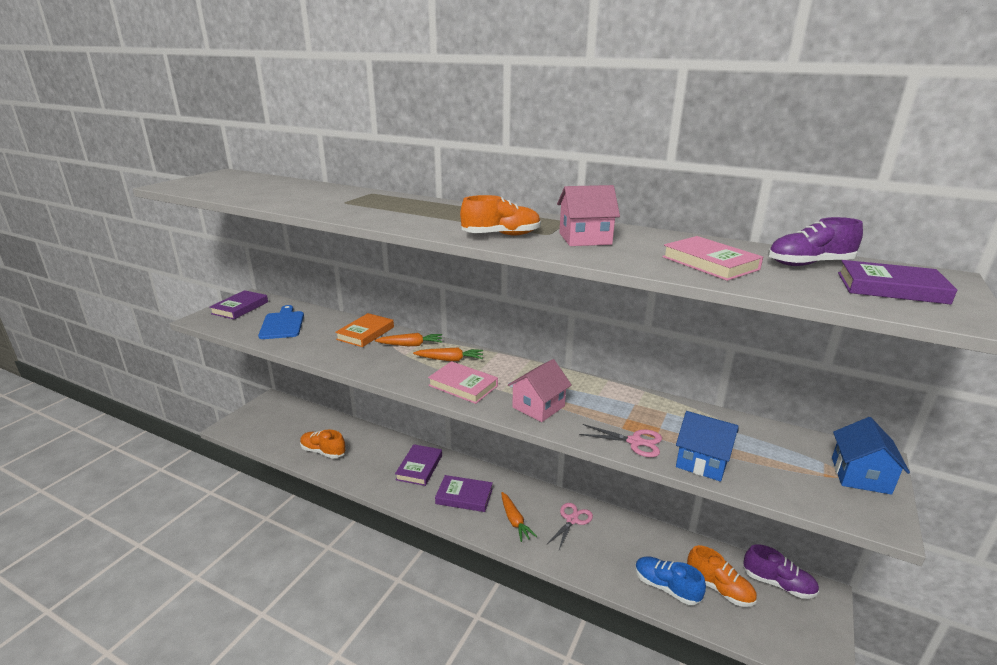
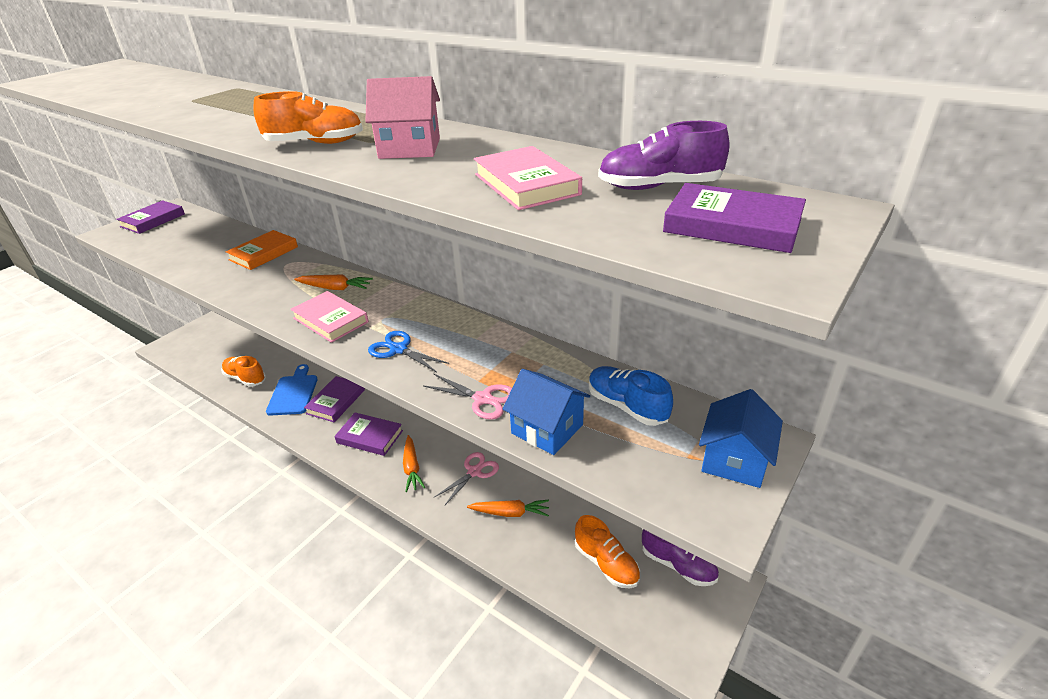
camera: 10 degrees right, 10 degrees up
blue cutting board [258,305,304,339] -> blue cutting board moved to [266,364,317,416]
orange carrot [375,333,442,346] -> orange carrot moved to [467,500,549,517]
pink house [508,359,571,422] -> blue scissors [368,331,449,372]
blue shoe [635,556,706,605] -> blue shoe moved to [589,366,673,426]

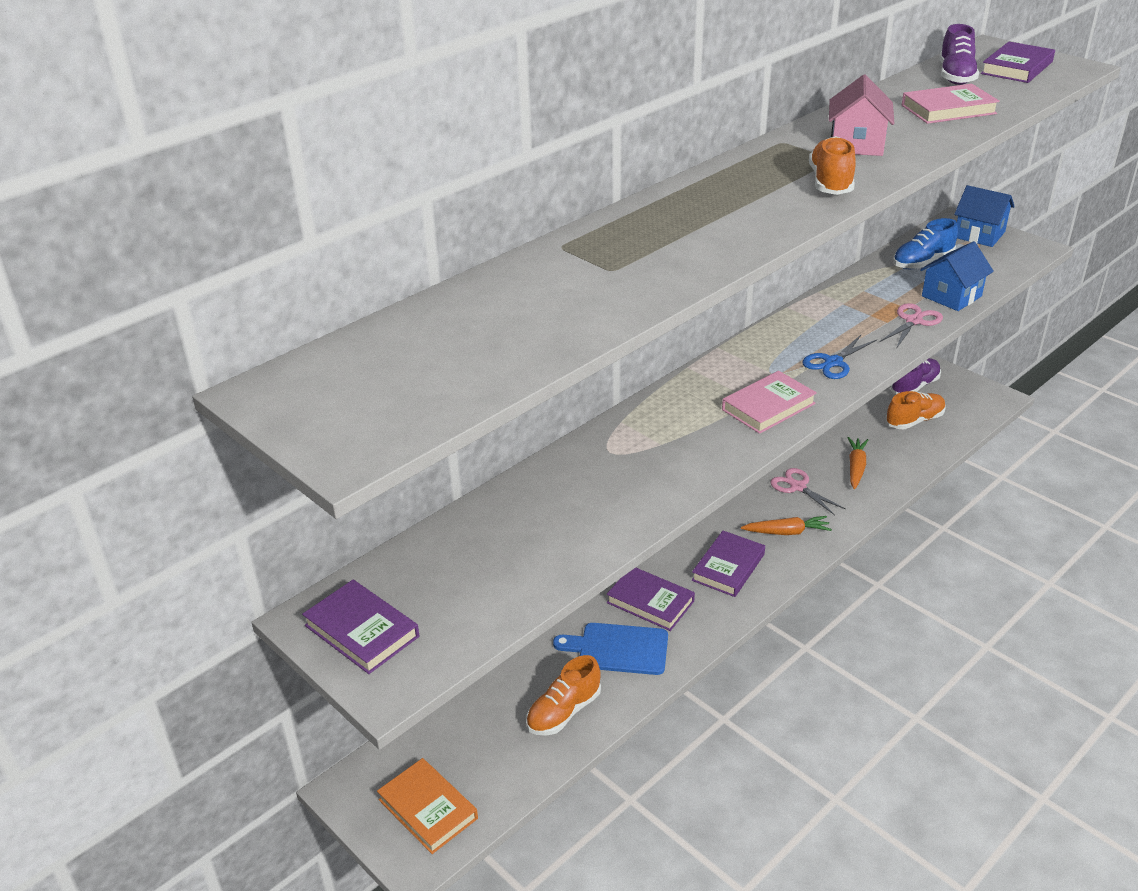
camera: 80 degrees left, 0 degrees up
orange book [226,230,298,270] -> orange book moved to [377,758,478,854]
orange carrot [294,275,373,290] -> none

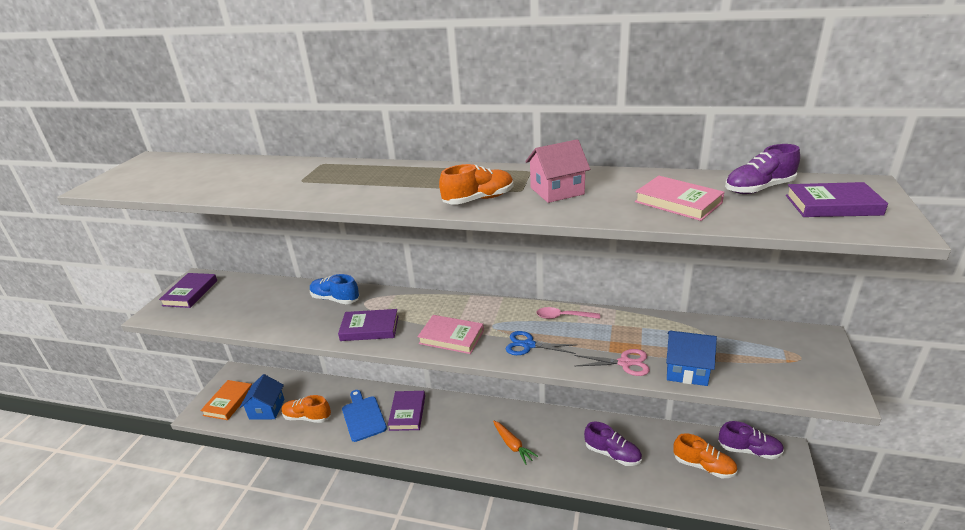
camera: 60 degrees right, 5 degrees down
purple book [692,531,765,597] -> purple book moved to [338,309,399,341]
pink scissors [771,468,846,515] -> none
orange carrot [848,437,868,489] -> purple shoe [584,422,642,466]
blue shoe [893,218,958,269] -> blue shoe moved to [310,274,359,304]
blue house [954,185,1015,247] -> blue house moved to [240,374,285,420]
none -> pink spoon [536,307,600,319]

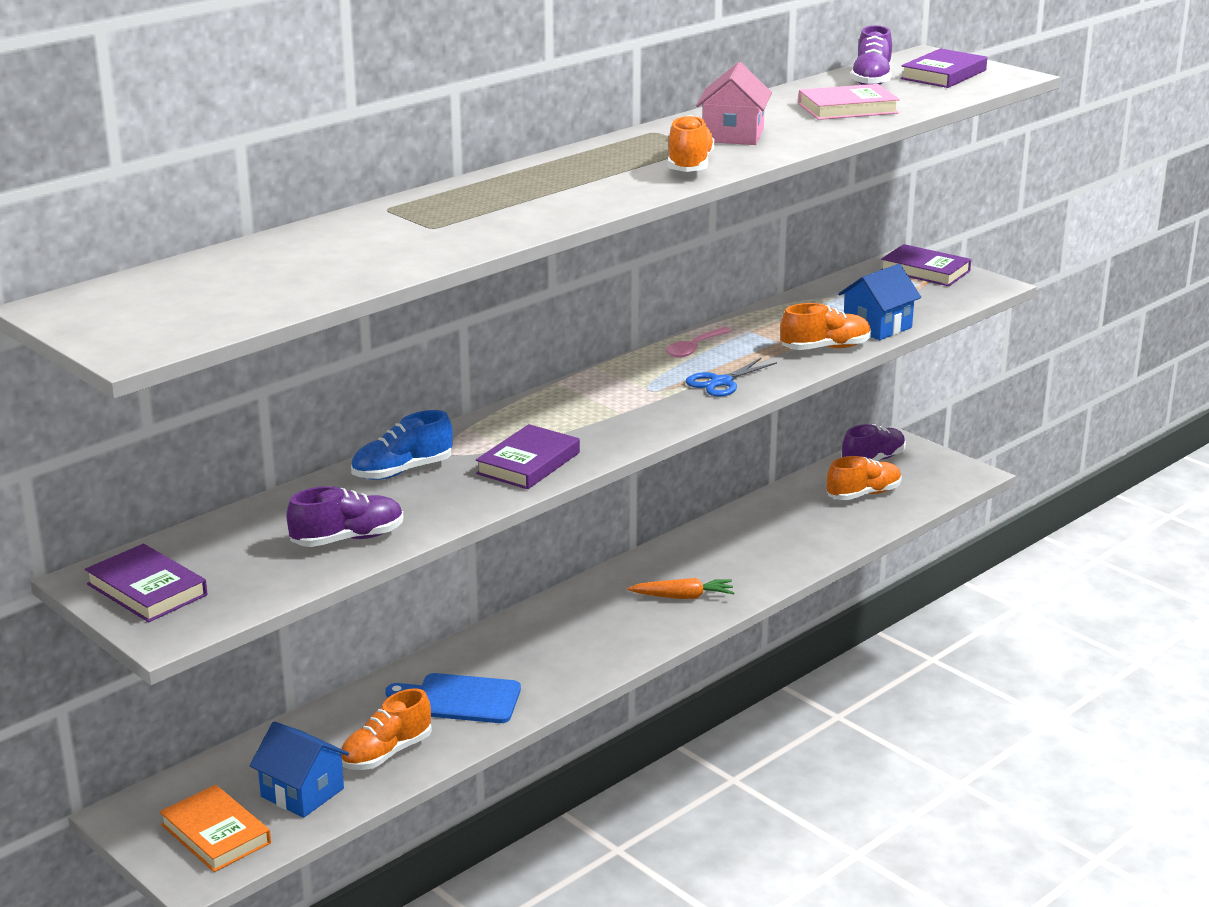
camera: 60 degrees left, 5 degrees down
purple book [388,391,425,431] -> purple book moved to [881,244,971,286]
pink book [417,315,484,354] -> none
pink scissors [574,349,650,376] -> orange shoe [780,303,871,350]
purple shoe [584,422,642,466] -> purple shoe moved to [286,486,403,547]

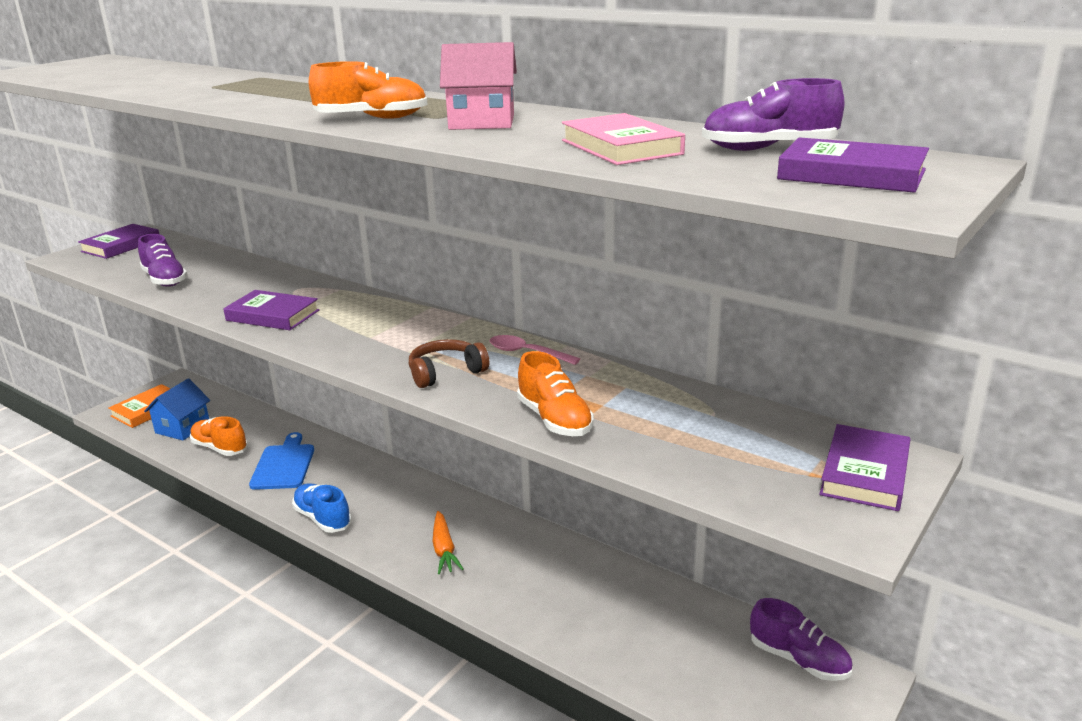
camera: 80 degrees right, 0 degrees up
blue shoe [351,410,453,480] -> blue shoe moved to [292,483,352,533]
blue scissors [686,357,777,397] -> brown headphones [409,339,489,388]
orange shoe [827,456,902,500] -> none
blue house [838,264,921,340] -> none

